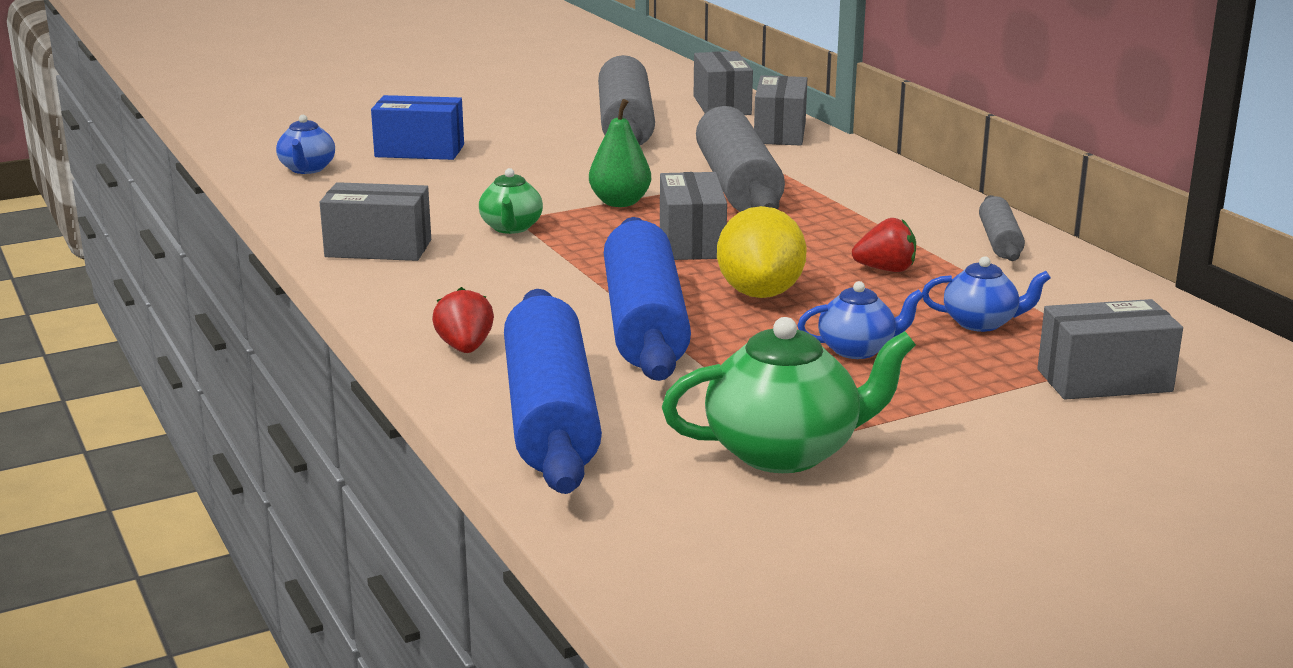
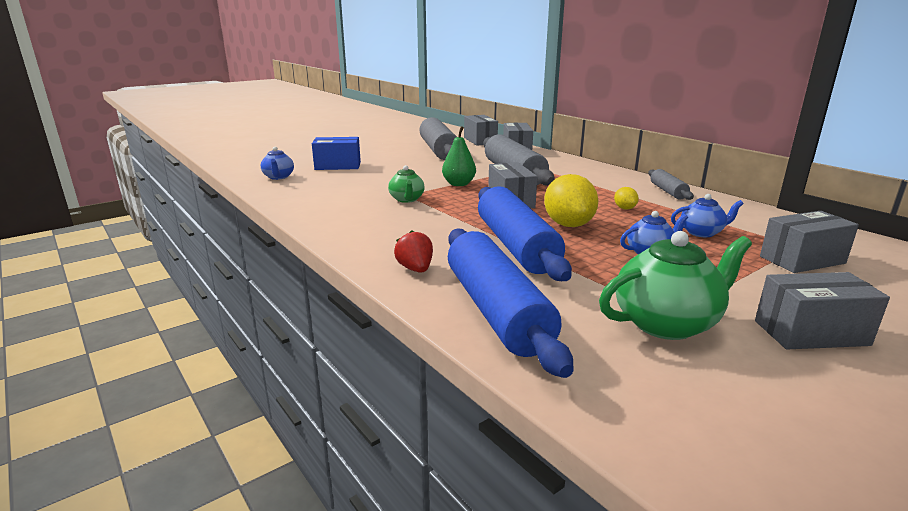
camera: 10 degrees left, 0 degrees up
grey box [320,182,431,261] -> grey box moved to [755,272,890,349]
red strawberry [852,218,916,272] -> yellow lemon [614,187,639,209]

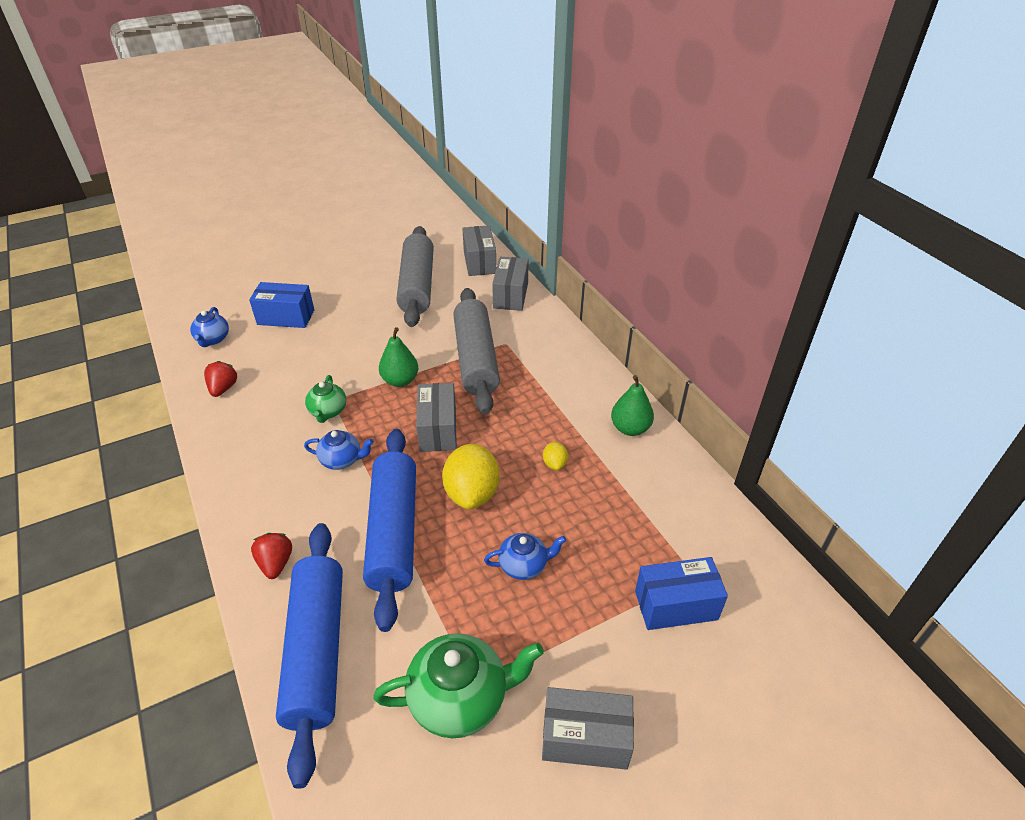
camera: 10 degrees right, 20 degrees up
grey rolling pin [648,169,694,200] -> green pear [611,375,654,436]
blue teapot [671,194,743,237] -> blue teapot moved to [304,430,374,470]
grey box [760,211,859,273] -> blue box [635,557,728,630]
none -> red strawberry [204,361,237,397]

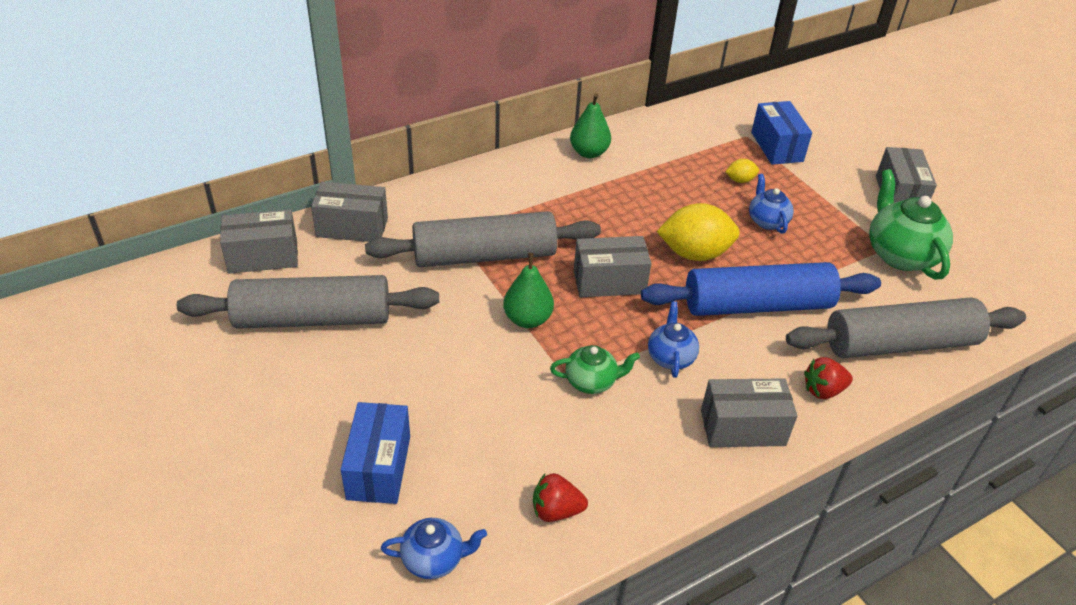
camera: 95 degrees left, 0 degrees up
blue rolling pin [276,523,343,789] -> grey rolling pin [786,298,1026,358]
yellow lemon [543,442,568,470] -> yellow lemon moved to [725,159,759,183]
none -> grey box [701,378,798,447]

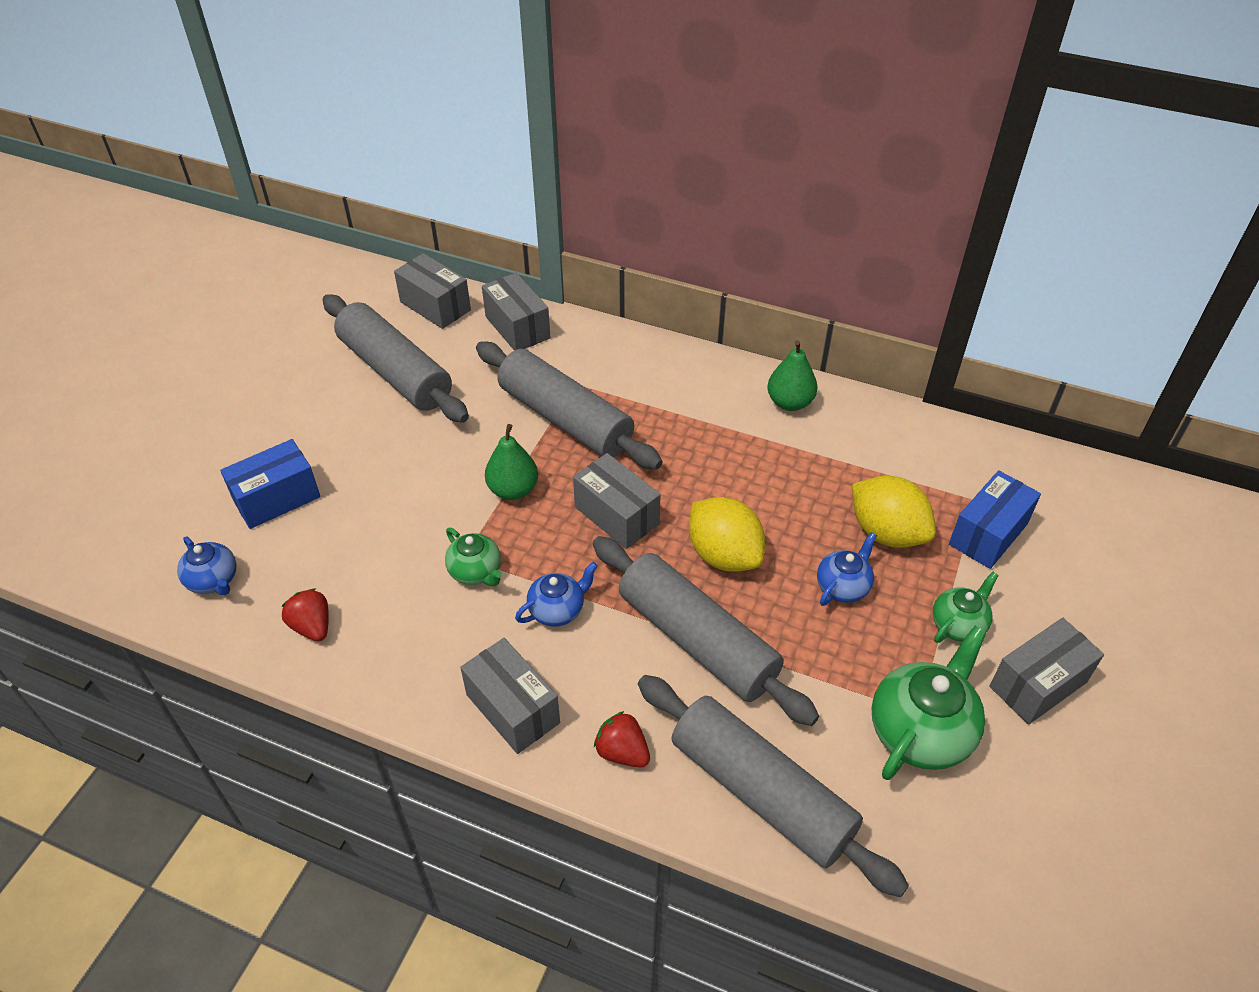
camera: 55 degrees right, 5 degrees up
blue rolling pin [641,262,881,316] -> grey rolling pin [593,536,819,726]
yellow lemon [725,159,759,183] -> yellow lemon [852,476,936,548], size x2.14
none -> green teapot [933,572,999,643]

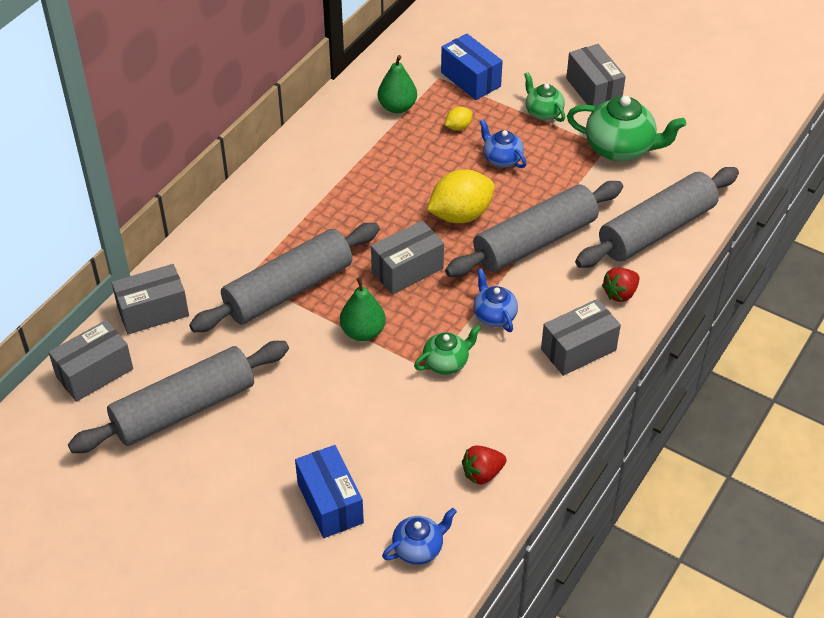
camera: 80 degrees left, 0 degrees up
green pear [767,340,818,411] -> green pear moved to [378,55,417,113]
yellow lemon [852,476,936,548] -> yellow lemon [445,107,473,131], size x0.47
green teapot [872,626,987,780] -> green teapot turned 150 degrees clockwise [567,96,686,162]

